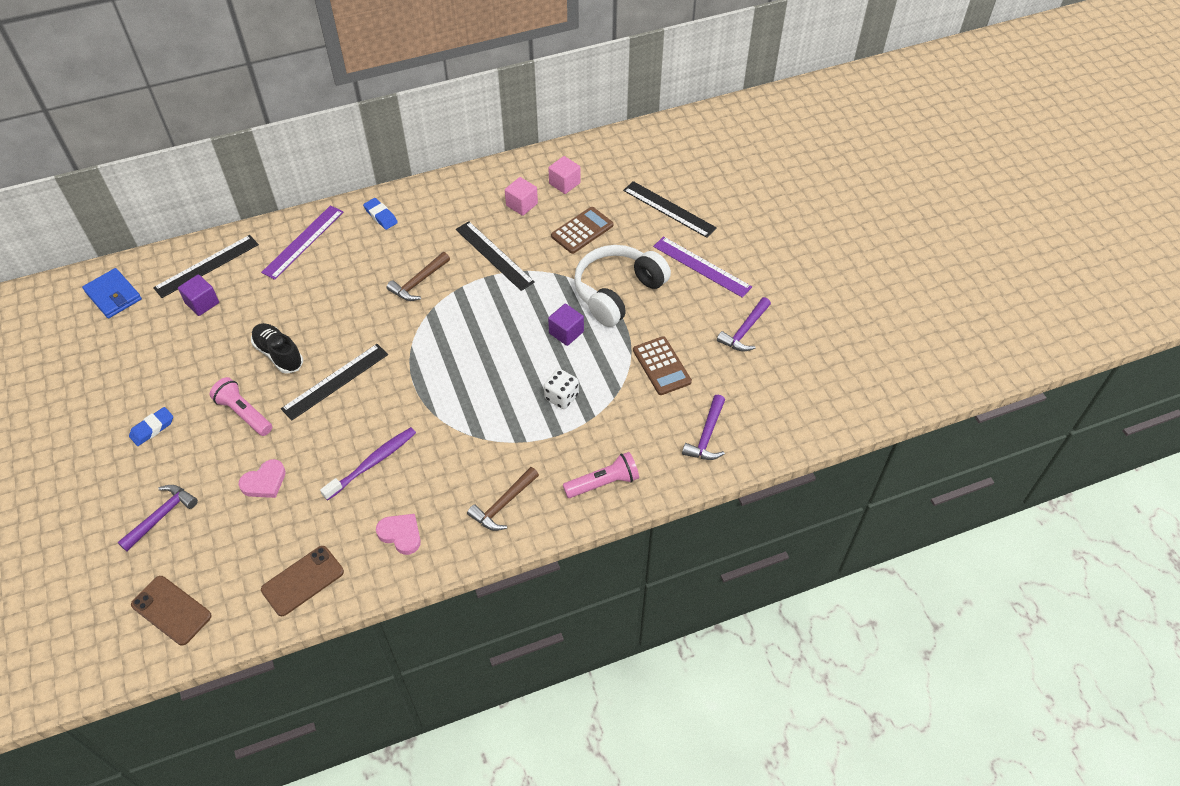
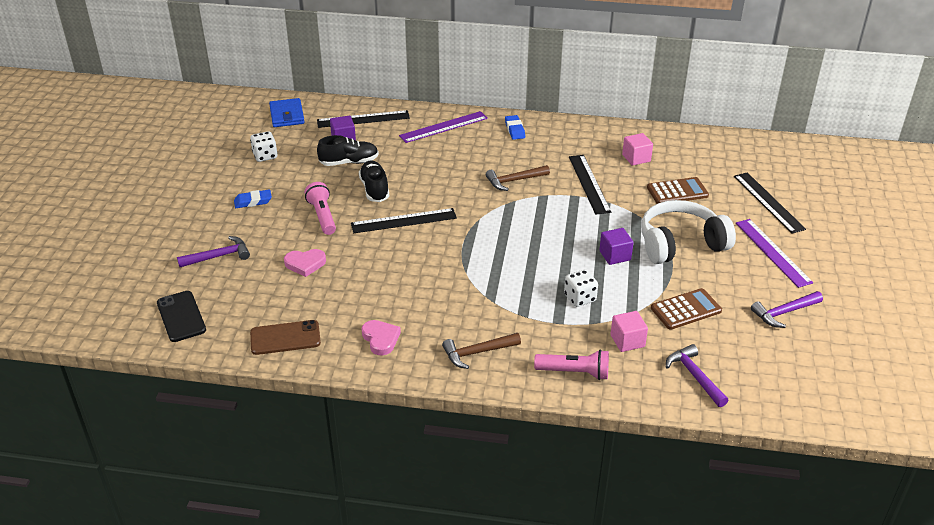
camera: 30 degrees right, 15 degrees down
brown phone [131,576,212,645] -> black phone [157,291,206,342]
purple toothbrush [320,427,416,501] -> none
pink cube [548,156,581,194] -> pink cube moved to [611,311,648,352]
brown calculator [633,336,692,395] -> brown calculator turned 120 degrees counterclockwise [651,288,722,330]
purple hammer [682,395,725,460] -> purple hammer turned 105 degrees clockwise [666,344,729,407]
none -> white dice [250,131,278,162]
none -> black shoe [317,135,379,166]

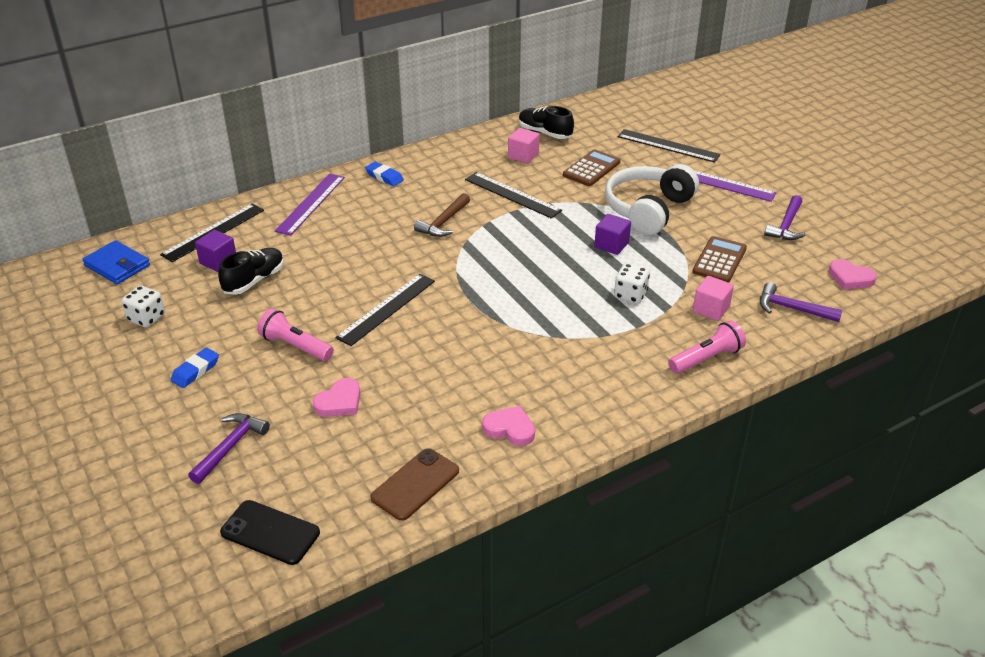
camera: 40 degrees left, 0 degrees up
black shoe [359,161,389,202] -> black shoe moved to [519,106,574,139]
brown hammer [442,333,521,369] -> none
none -> pink heart [828,259,877,290]

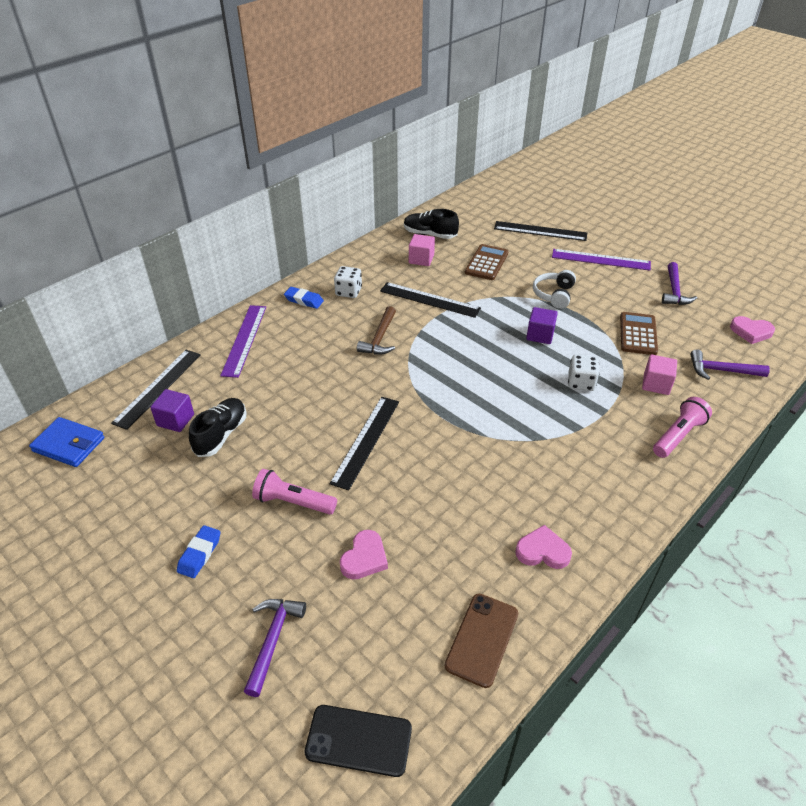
camera: 15 degrees left, 5 degrees up
white dice [121,285,165,328] -> white dice moved to [334,266,362,298]
white headphones [605,164,699,235] -> white headphones [533,270,576,309], size x0.55

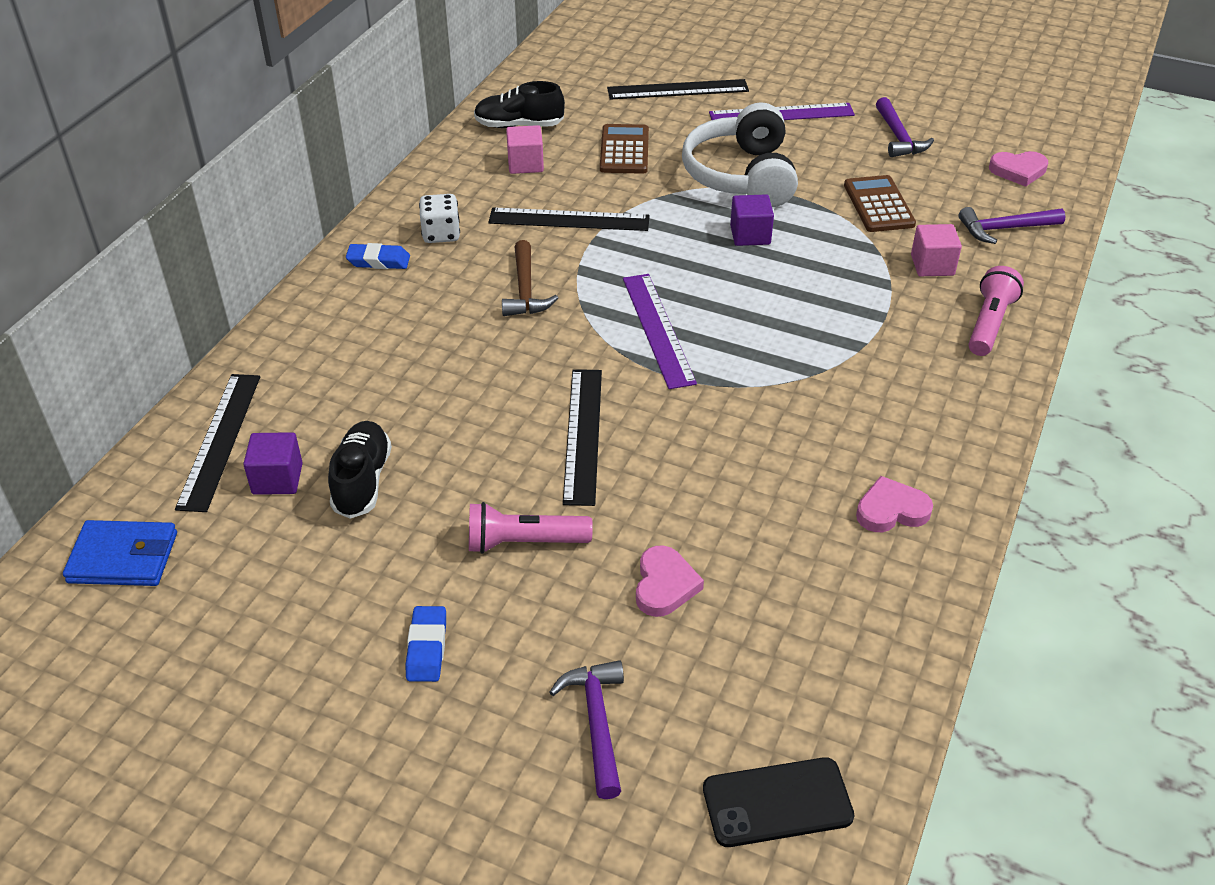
camera: 20 degrees left, 0 degrees up
purple ruler [220,305,266,378] -> purple ruler moved to [623,274,697,389]
brown phone [445,594,518,688] -> none
white headphones [533,270,576,309] -> white headphones [682,102,798,207], size x1.82
white dice [568,355,600,391] -> none

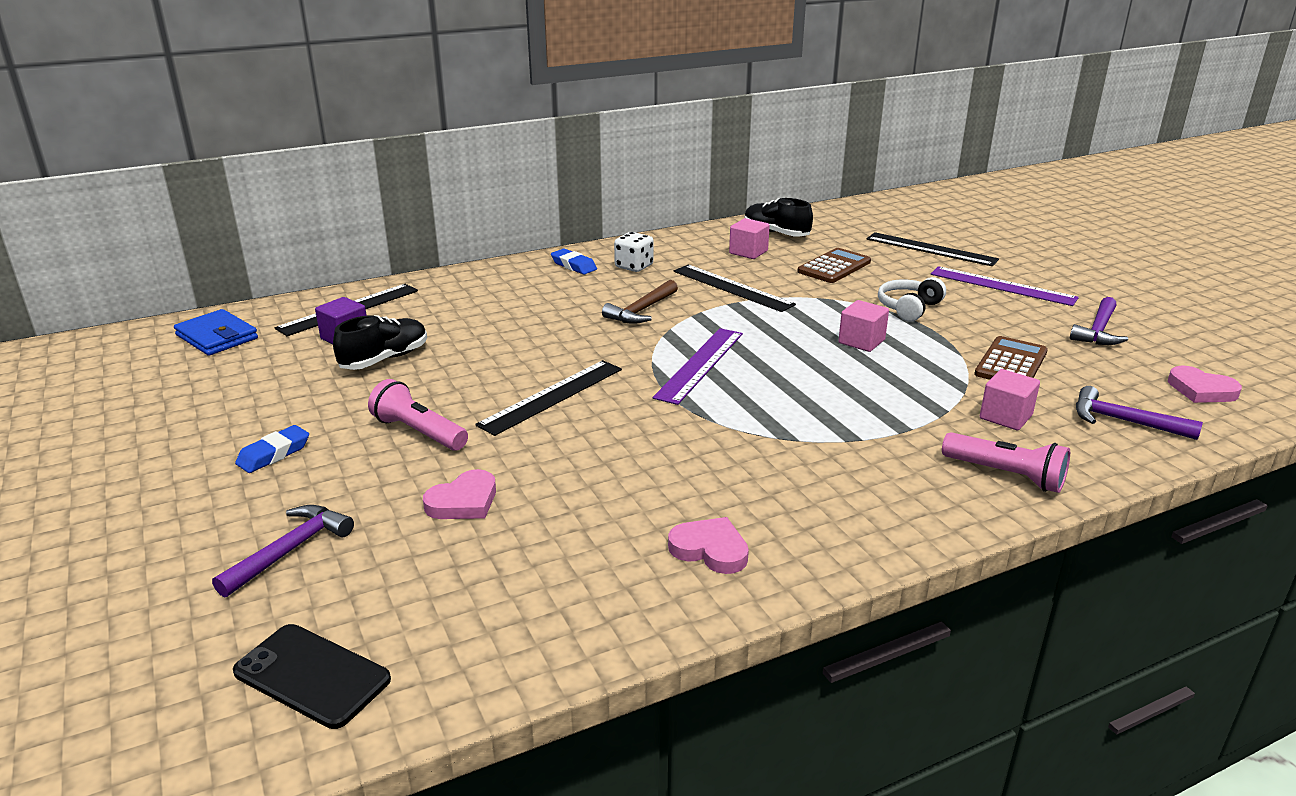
camera: 40 degrees right, 15 degrees down
white headphones [682,102,798,207] -> white headphones [878,277,946,322], size x0.55
purple cube [730,194,774,246] -> pink cube [838,300,889,352]
pink flashlight [969,266,1024,356] -> pink flashlight turned 60 degrees clockwise [942,432,1070,493]

